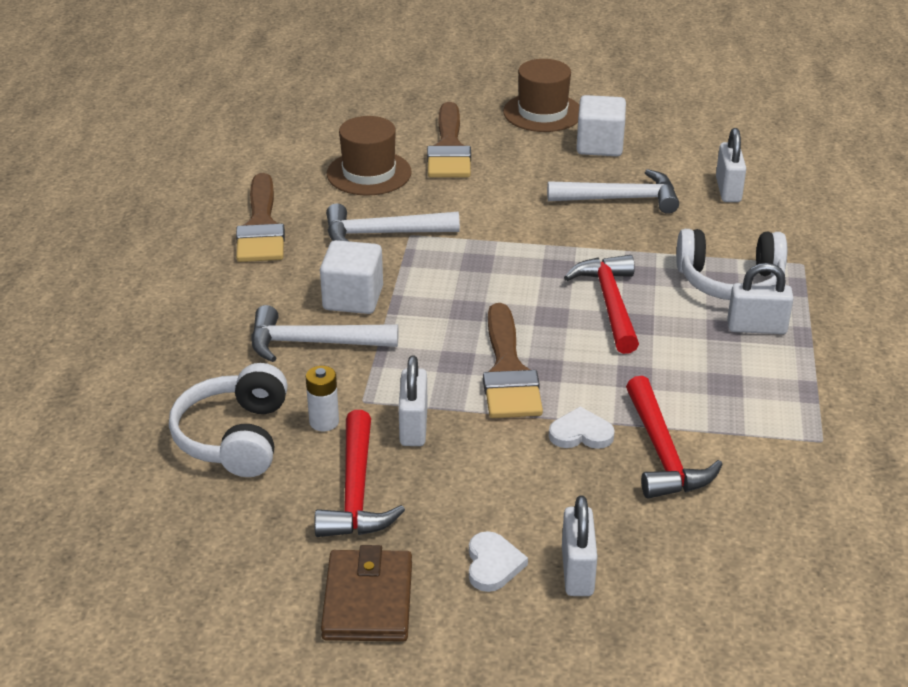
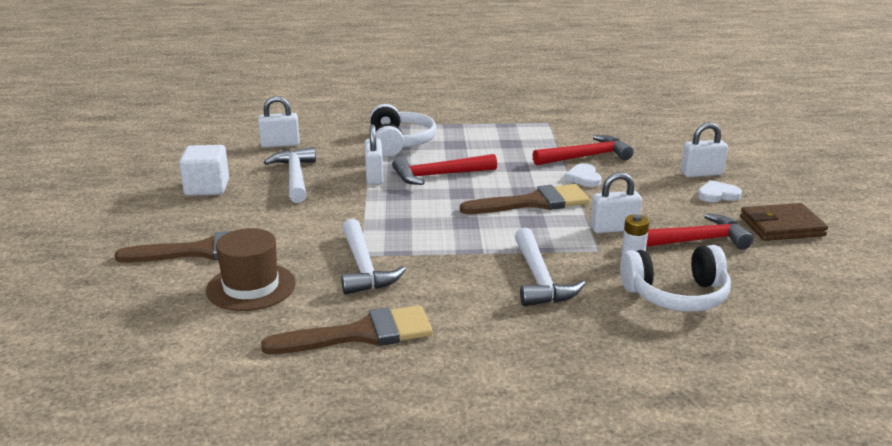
camera: 100 degrees left, 10 degrees down
white cube [320,240,383,314] -> none
brown hat [503,59,579,132] -> none
white padlock [727,263,794,334] -> white padlock moved to [365,124,383,185]

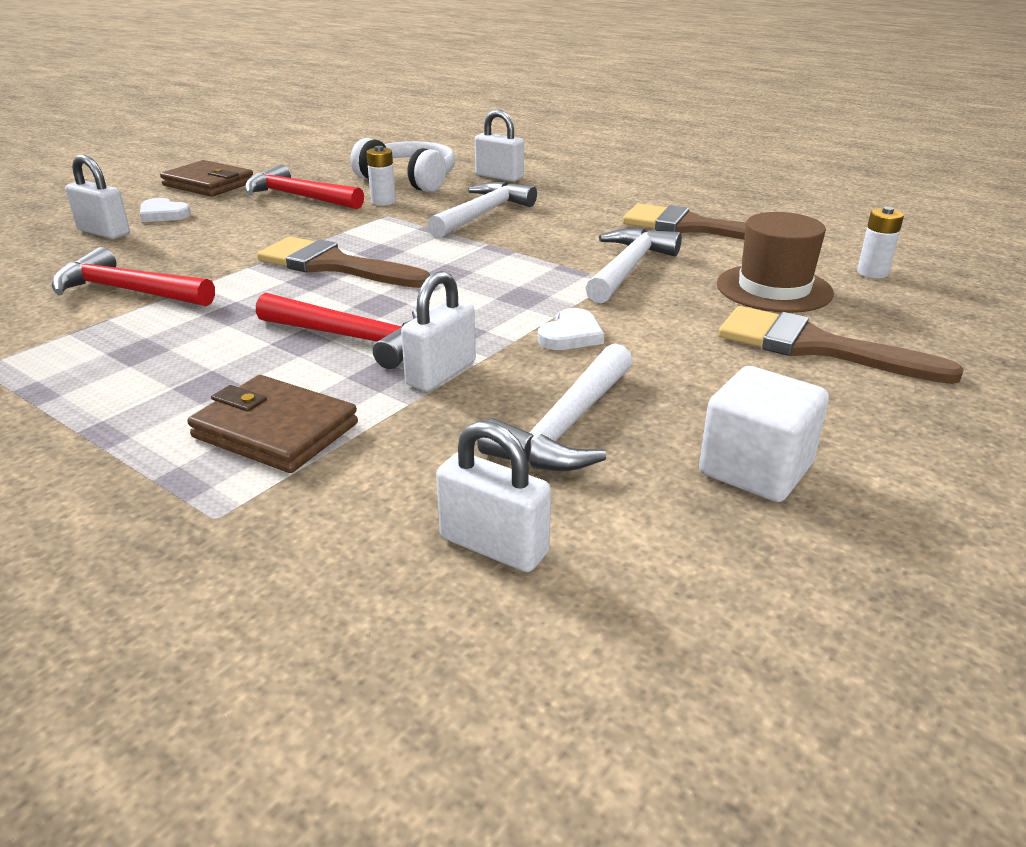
camera: 140 degrees left, 5 degrees up
white headphones [370,104,437,156] -> brown wallet [187,375,358,473]
white heart [565,164,602,187] -> white heart moved to [538,308,604,350]
white padlock [591,172,642,233] -> white padlock moved to [475,109,524,182]
none -> white battery [857,207,904,278]

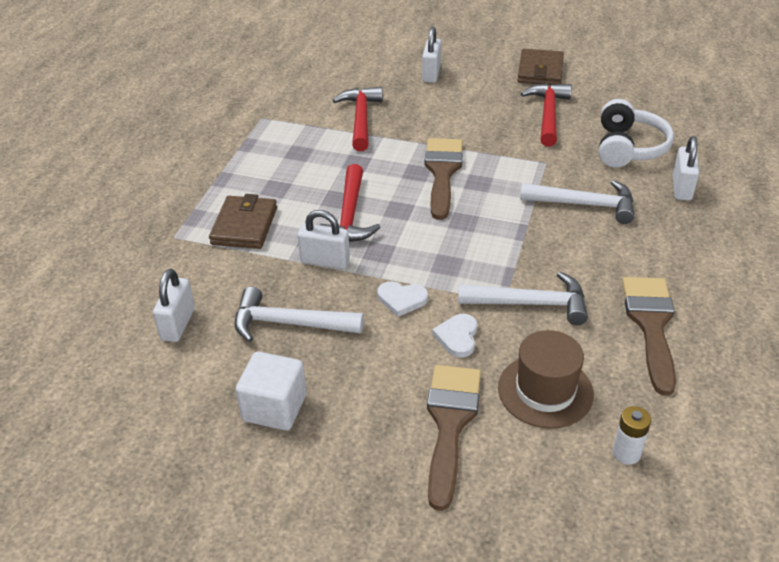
camera: 70 degrees right, 10 degrees up
white heart [140,198,191,222] -> white heart moved to [432,314,477,358]
white battery [366,146,396,206] -> none

